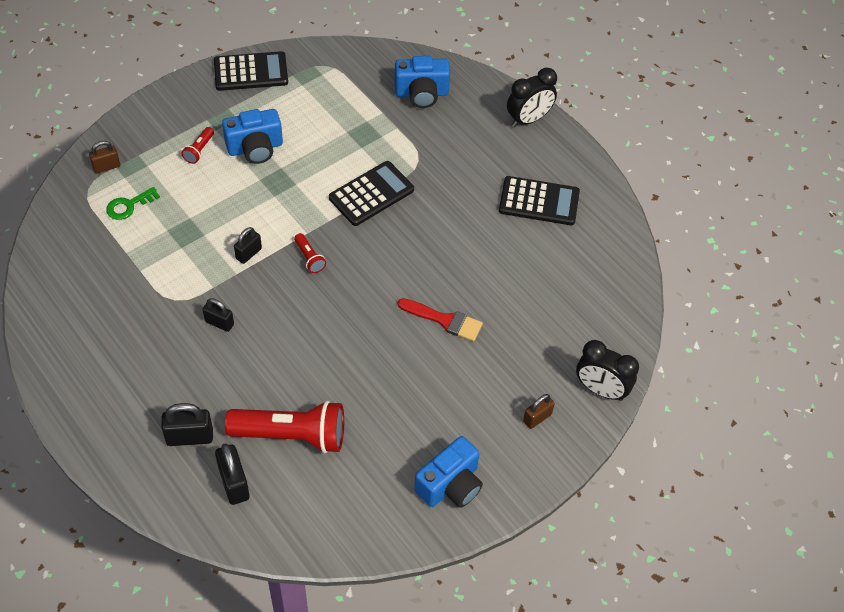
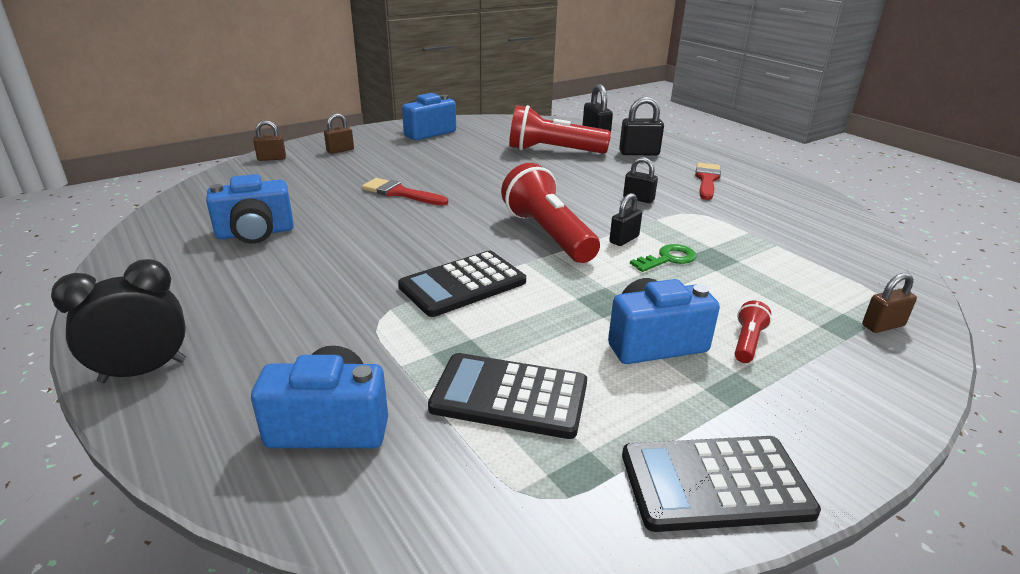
camera: 175 degrees left, 25 degrees down
green key [106,187,160,220] -> green key moved to [630,244,696,272]
red flashlight [294,233,326,273] -> red flashlight [501,163,600,263], size x2.31
black calculator [499,176,580,225] -> black calculator moved to [428,353,587,439]
black clock [576,340,639,401] -> brown padlock [253,120,286,161]
none -> blue camera [206,174,294,244]
none -> red brush [695,163,721,200]

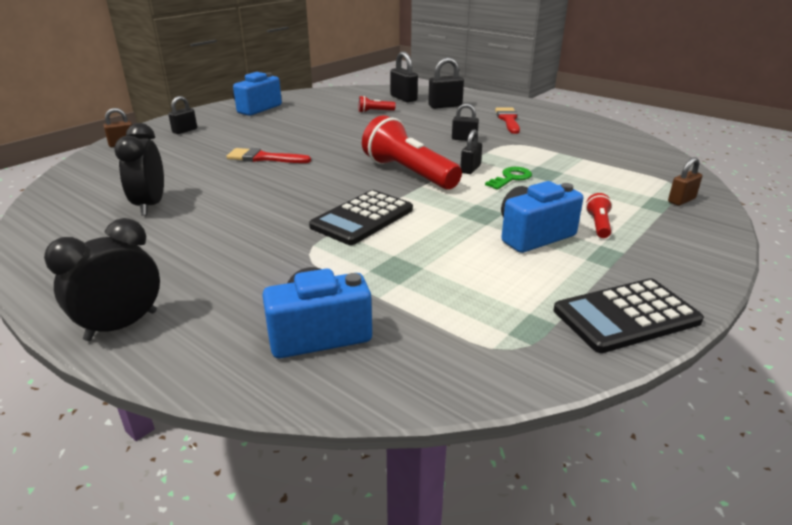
camera: 15 degrees left, 0 degrees up
blue camera [206,174,294,244] -> black clock [114,123,164,216]
brown padlock [324,113,354,154] -> black padlock [168,96,197,134]
black calculator [428,353,587,439] -> none
red flashlight [509,105,611,154] -> red flashlight [359,96,396,113], size x0.43

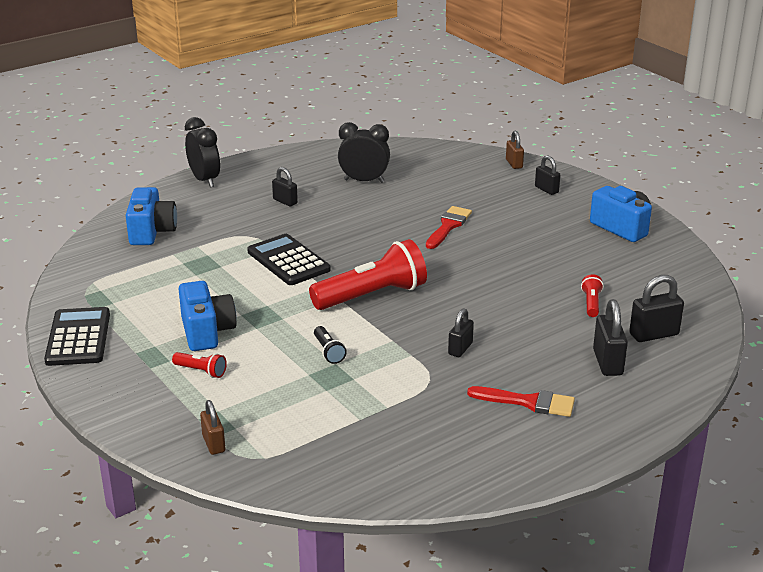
camera: 105 degrees right, 0 degrees up
black padlock [460,129,482,174] -> black padlock moved to [272,167,298,207]
green key [485,167,532,190] -> black flashlight [314,326,347,364]

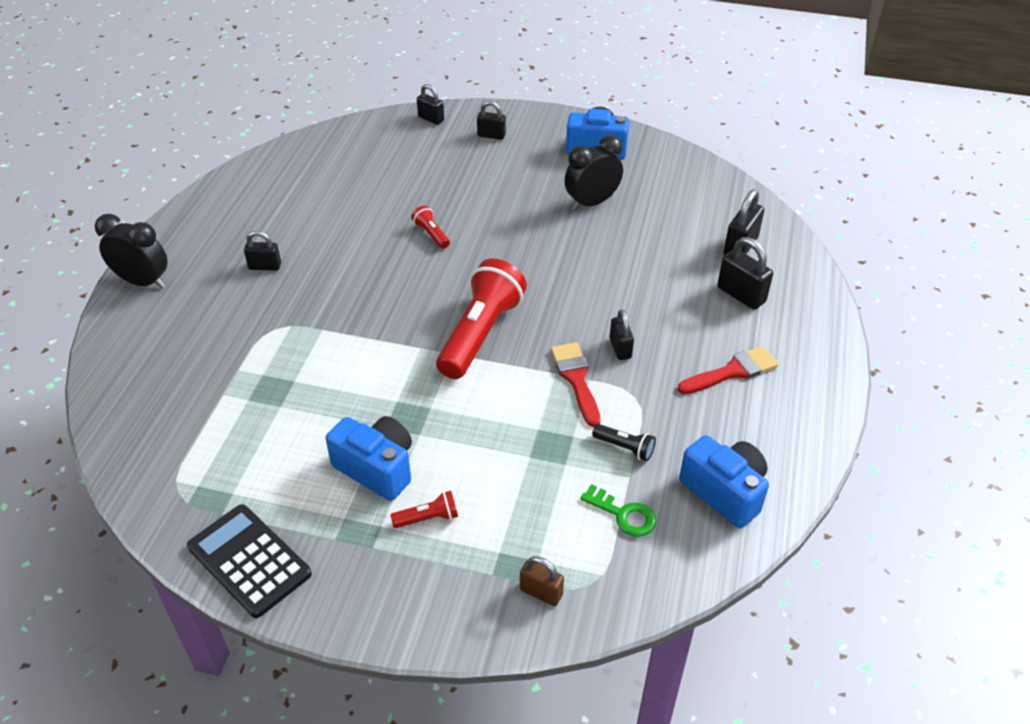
camera: 40 degrees left, 15 degrees up
blue camera [126,187,177,245] -> blue camera moved to [679,435,769,528]
black calculator [247,234,331,285] -> none
black flashlight [314,326,347,364] -> black flashlight moved to [592,424,656,461]
black clock [338,122,390,183] -> black clock moved to [564,135,623,211]
red brush [426,206,472,249] -> red brush moved to [551,342,601,427]
brown padlock [506,130,524,169] -> black padlock [417,84,444,125]
red flashlight [581,274,604,317] -> red flashlight moved to [411,206,450,249]
none -> green key [580,484,657,537]

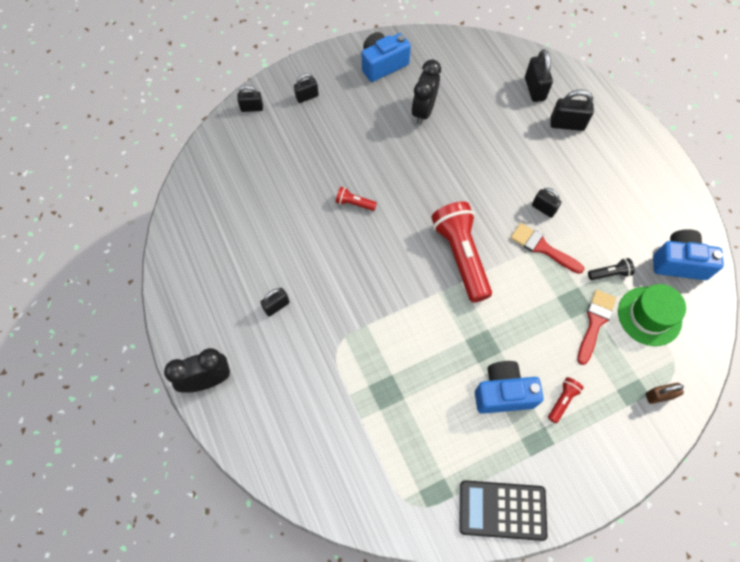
camera: 40 degrees left, 20 degrees up
green key [580,484,657,537] -> green hat [618,284,686,346]
red brush [677,346,779,394] -> red brush moved to [577,290,616,365]

